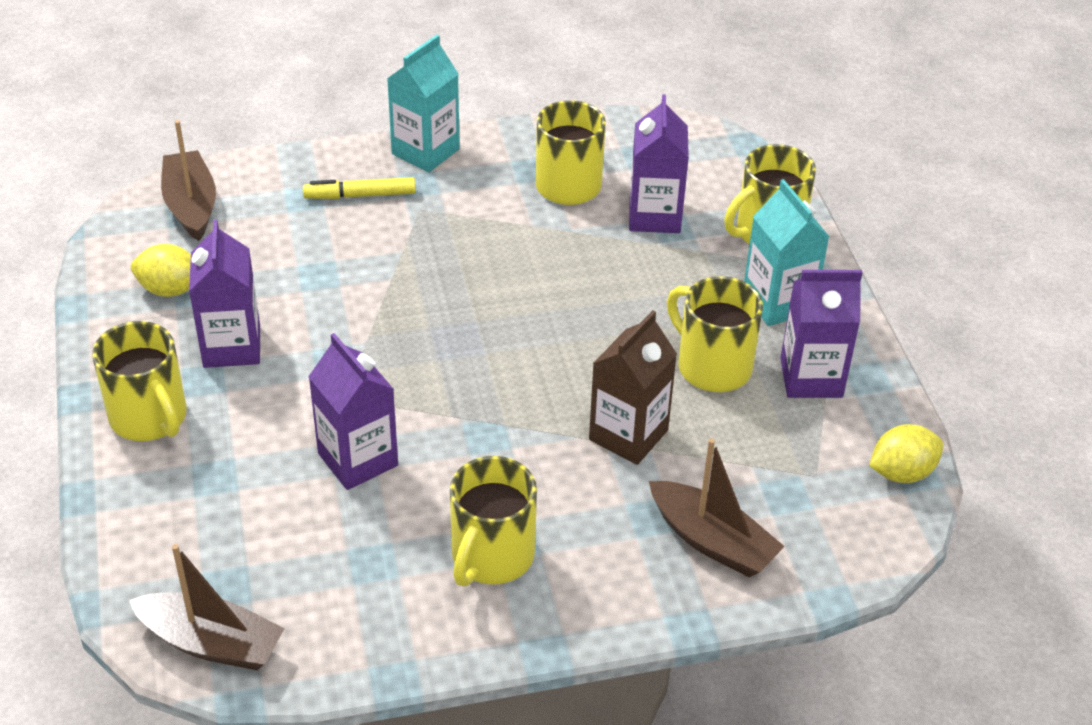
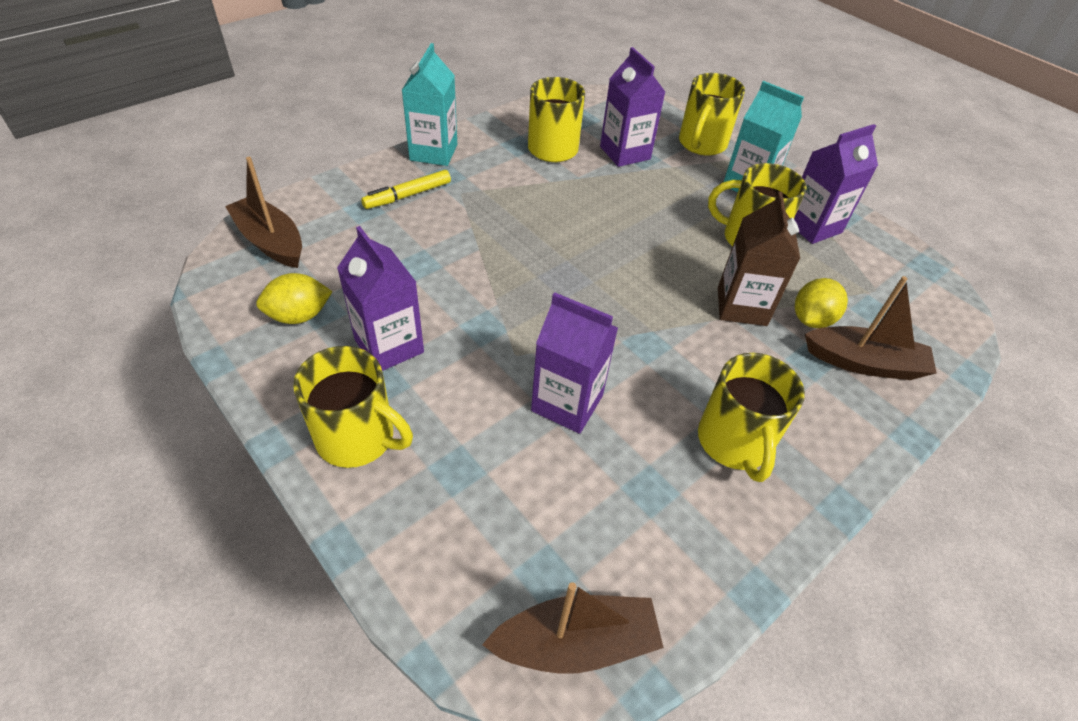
camera: 30 degrees left, 5 degrees up
yellow lemon [869,424,944,483] -> yellow lemon moved to [795,278,848,328]

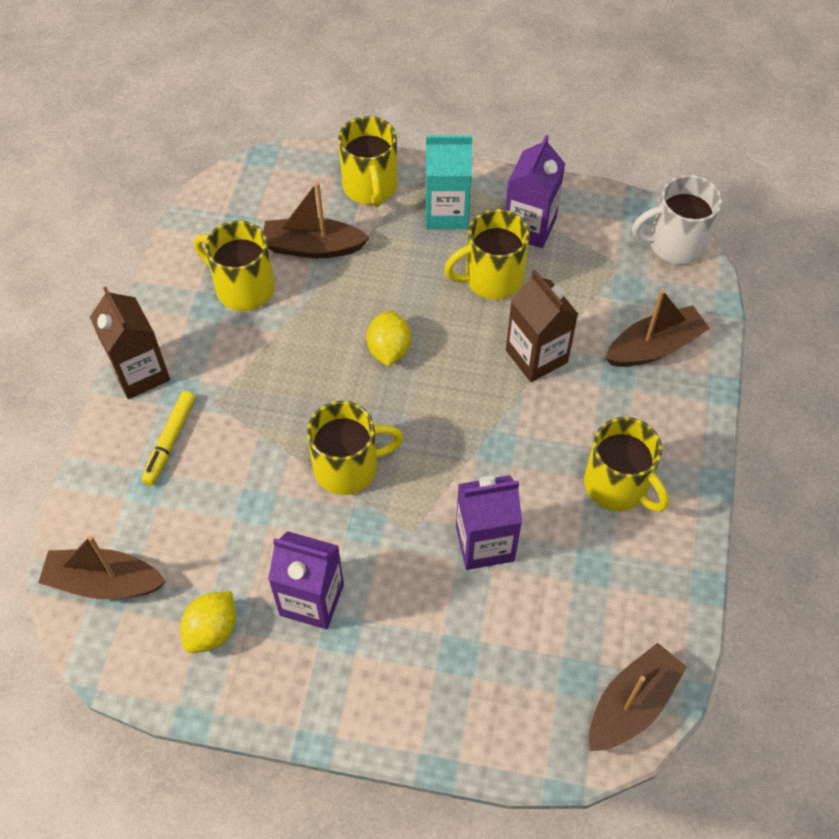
camera: 35 degrees left, 10 degrees up
yellow mug [293,346,413,468] -> yellow mug moved to [307,401,403,495]
turquoise carton [402,43,457,166] -> brown carton [90,287,170,399]
purple carton [600,47,665,167] -> brown boat [264,182,370,258]
yellow lemon [795,278,848,328] -> yellow lemon moved to [366,311,411,366]
none -> white mug [632,175,722,264]

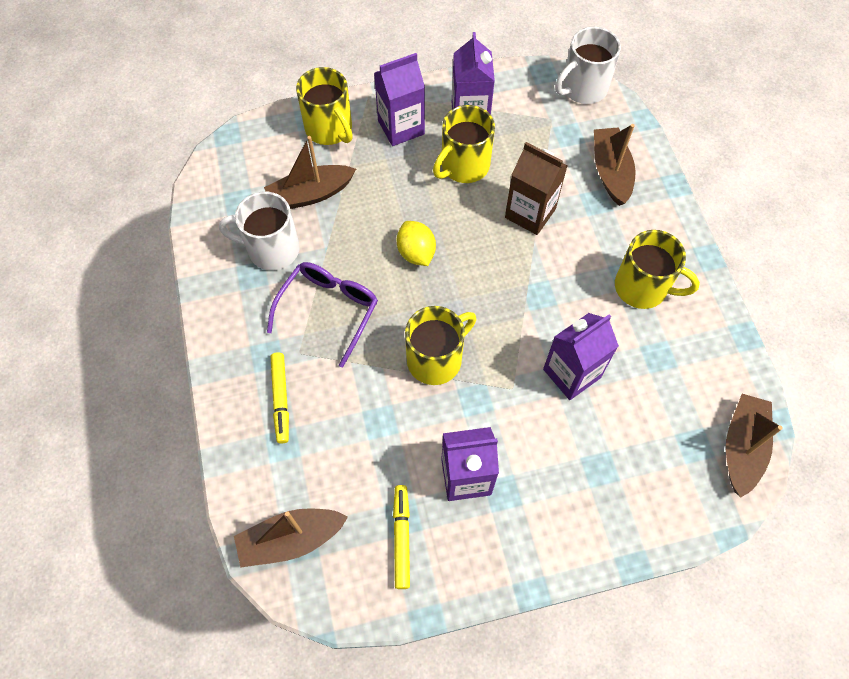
camera: 25 degrees left, 5 degrees up
brown carton [90,287,170,399] -> none
yellow lemon [180,591,236,653] -> yellow marker [393,485,410,589]
yellow mug [194,220,275,311] -> white mug [219,192,300,270]
turquoise carton [425,135,472,229] -> purple carton [374,53,425,146]
brown boat [605,290,710,367] -> brown boat turned 45 degrees counterclockwise [594,124,636,206]
none -> purple glasses [267,262,378,367]

